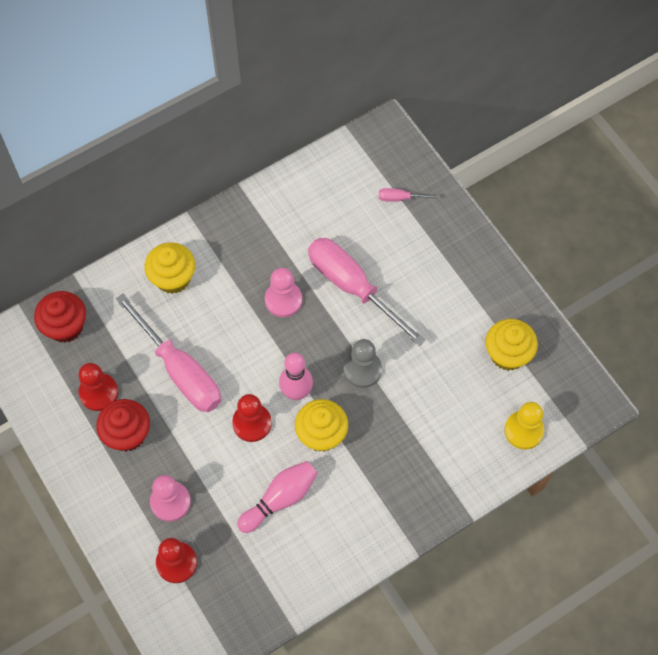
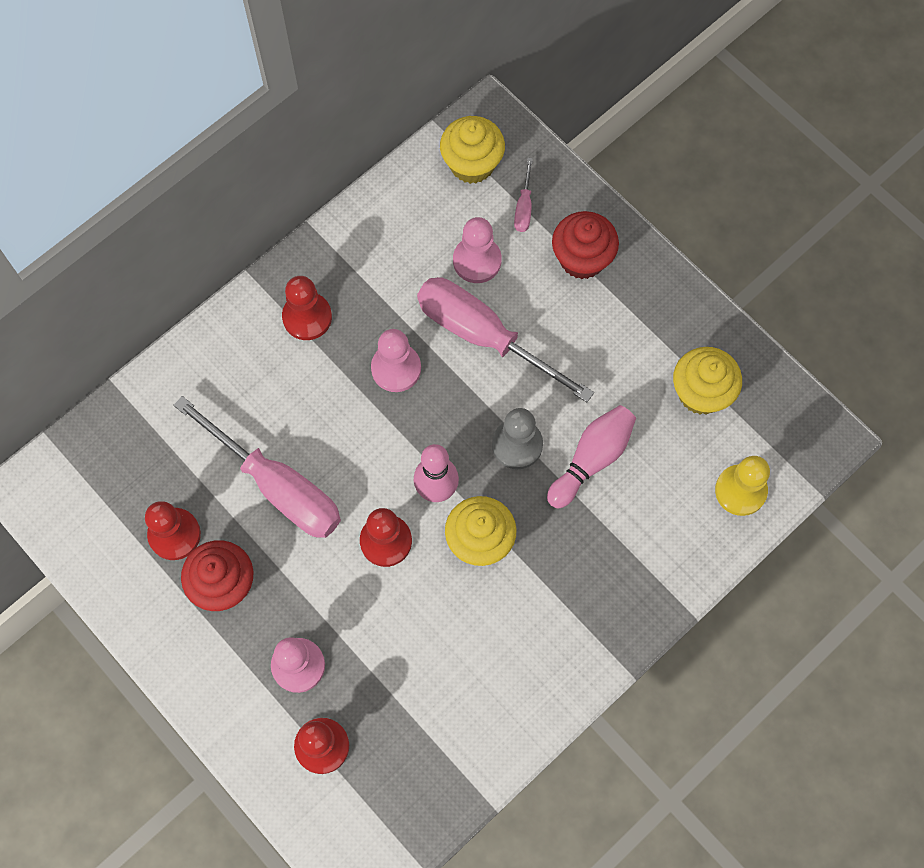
camera: 10 degrees left, 5 degrees up
red cupcake [34,291,86,343] -> red cupcake moved to [552,211,619,279]
yellow cupcake [144,242,195,294] -> yellow cupcake moved to [440,116,505,184]
pink bowling pin [237,461,318,533] -> pink bowling pin moved to [547,405,636,508]
pink screwdriver [379,188,440,202] -> pink screwdriver turned 75 degrees counterclockwise [514,158,533,232]
none -> red pawn [282,276,332,340]
none -> pink pawn [453,217,502,283]

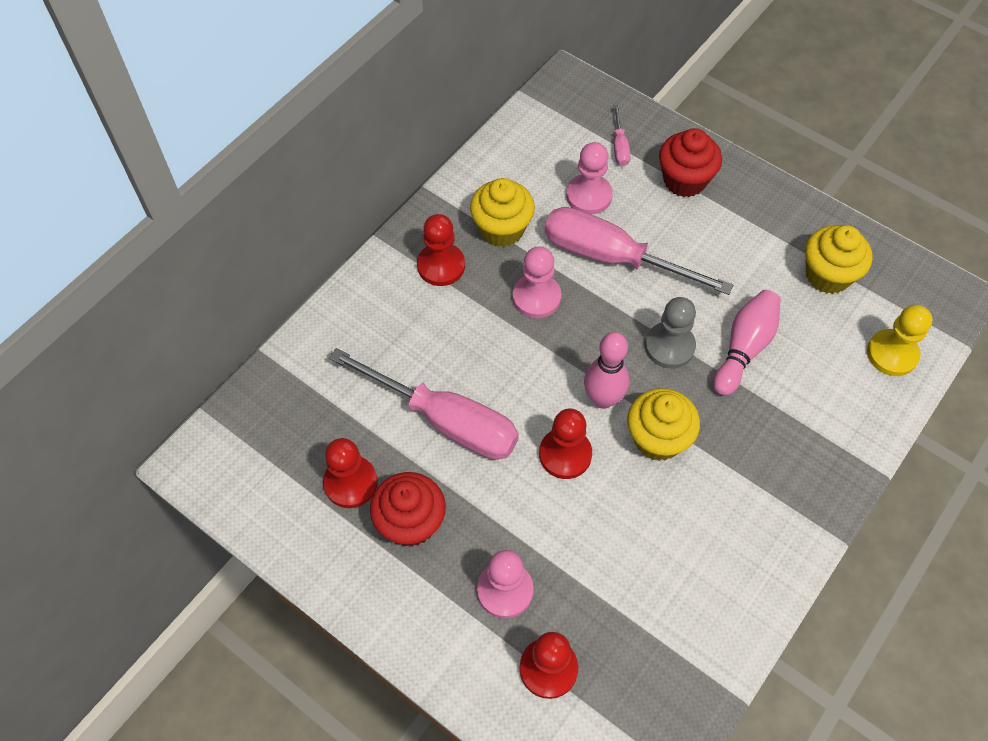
camera: 10 degrees left, 10 degrees down
yellow cupcake [440,116,505,184] -> yellow cupcake moved to [470,178,535,247]

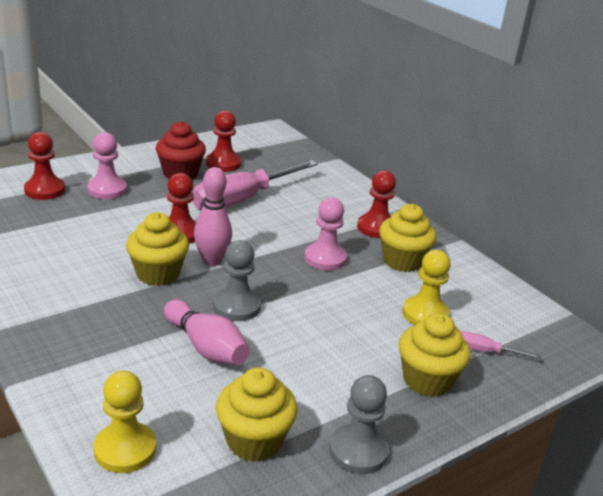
camera: 105 degrees right, 30 degrees down
pink screwdriver [544,207,733,295] -> none
pink pawn [566,142,613,215] -> yellow pawn [402,250,451,325]
red cupcake [659,128,722,197] -> yellow cupcake [399,313,471,397]
none -> grey pawn [329,375,389,474]

